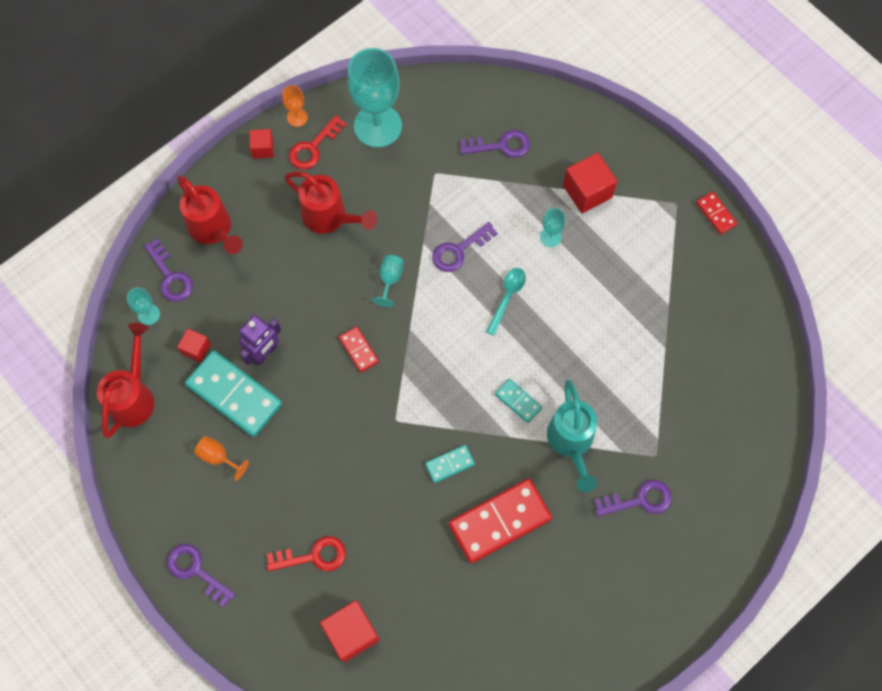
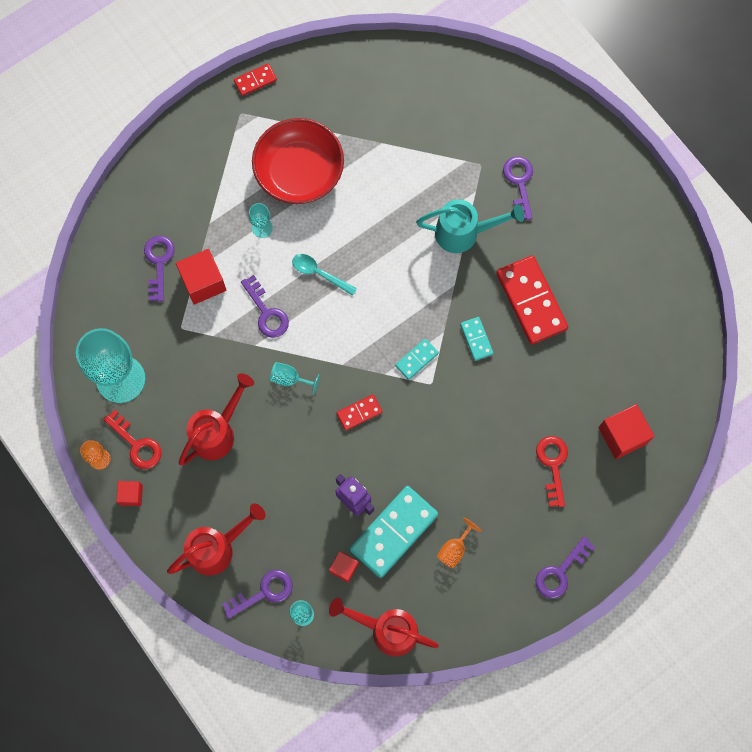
camera: 85 degrees left, 5 degrees up
turquoise domino [495,379,542,423] -> turquoise domino moved to [395,339,439,380]
red cube [563,153,617,214] -> red cube moved to [176,249,226,305]
none -> red bowl [252,118,344,204]

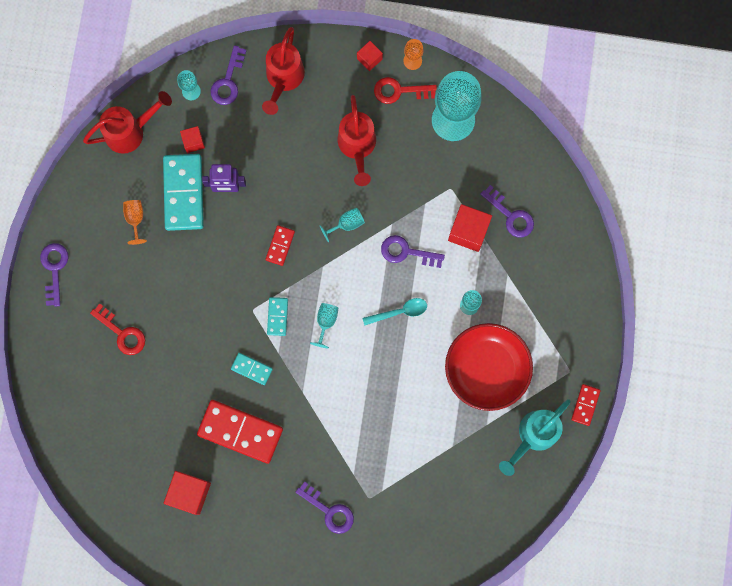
camera: 135 degrees right, 5 degrees up
turquoise watering can [416,199,524,253] -> turquoise watering can moved to [499,399,571,476]
red cube [598,404,655,459] -> red cube moved to [164,471,211,515]
none -> turquoise goblet [310,303,338,349]

